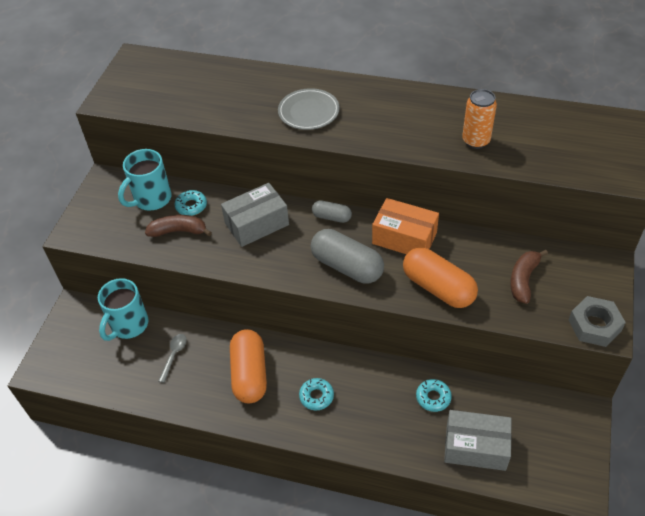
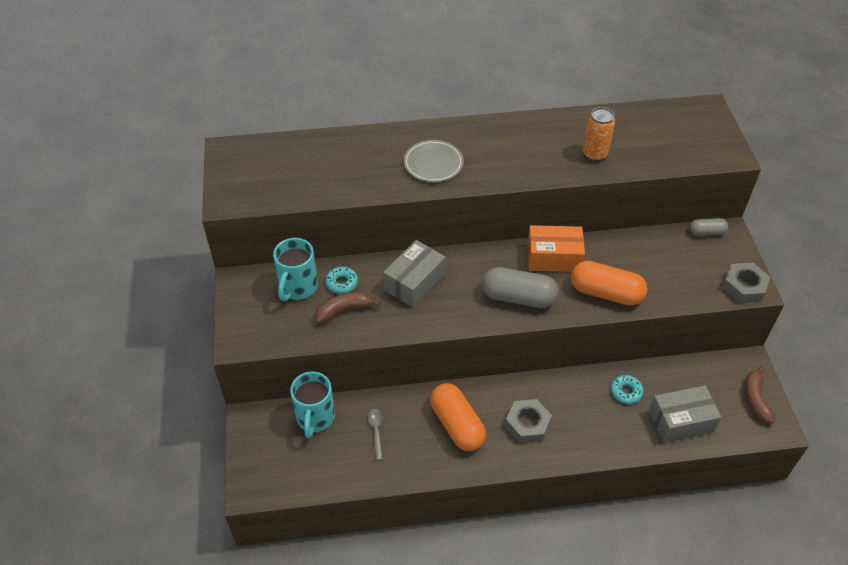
camera: 25 degrees left, 0 degrees up
turquoise donut [299,378,334,410] -> grey nut [505,399,552,443]
grey capsule [312,200,352,223] -> grey capsule moved to [689,218,728,236]
brown banana [510,250,548,304] -> brown banana moved to [744,366,776,423]

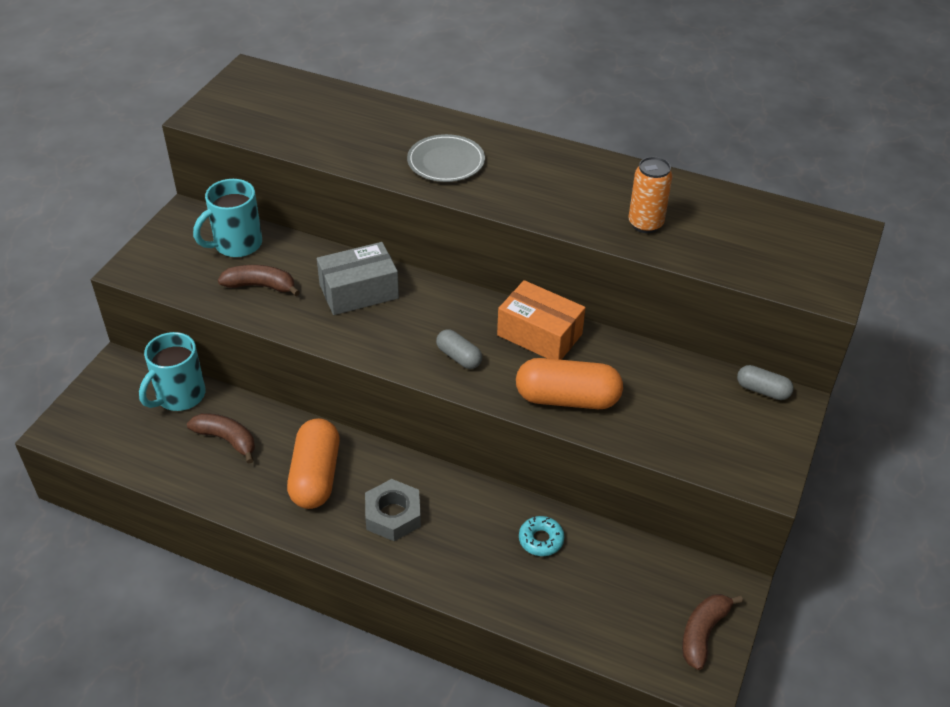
camera: 30 degrees right, 5 degrees down
turquoise donut [325,267,358,294] -> none
grey spoon [368,409,383,460] -> brown banana [187,413,255,464]
grey capsule [482,267,559,308] -> grey capsule [436,329,482,369], size x0.54
orange capsule [570,261,647,306] -> orange capsule turned 45 degrees counterclockwise [516,358,623,409]
grey box [649,385,721,443] -> none
grey nut [722,263,770,303] -> none

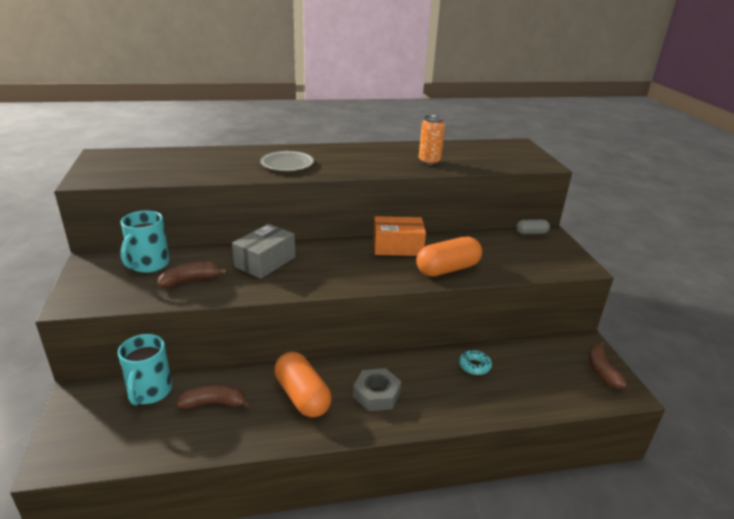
camera: 35 degrees left, 15 degrees down
grey capsule [436,329,482,369] -> none

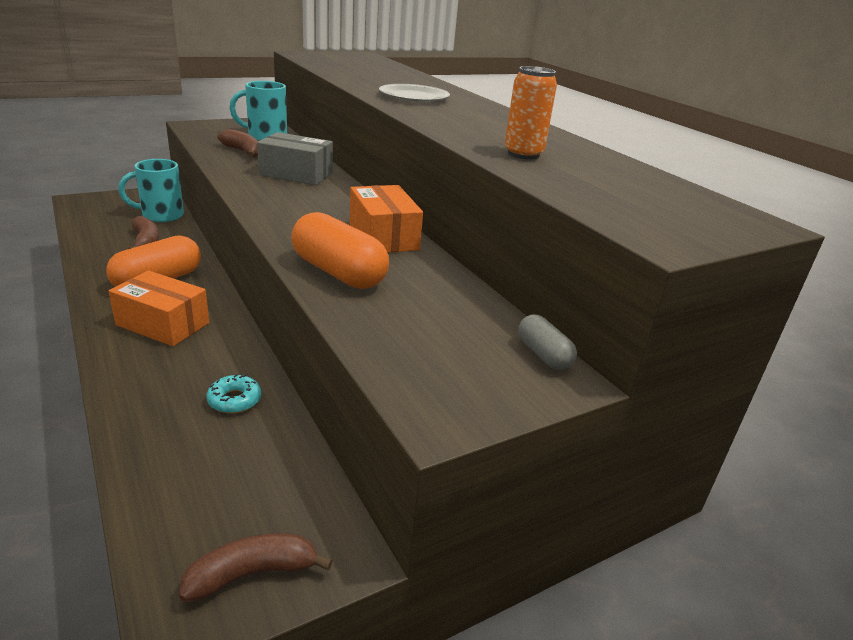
camera: 70 degrees right, 0 degrees up
grey nut [353,368,401,411] -> orange box [109,271,209,346]

